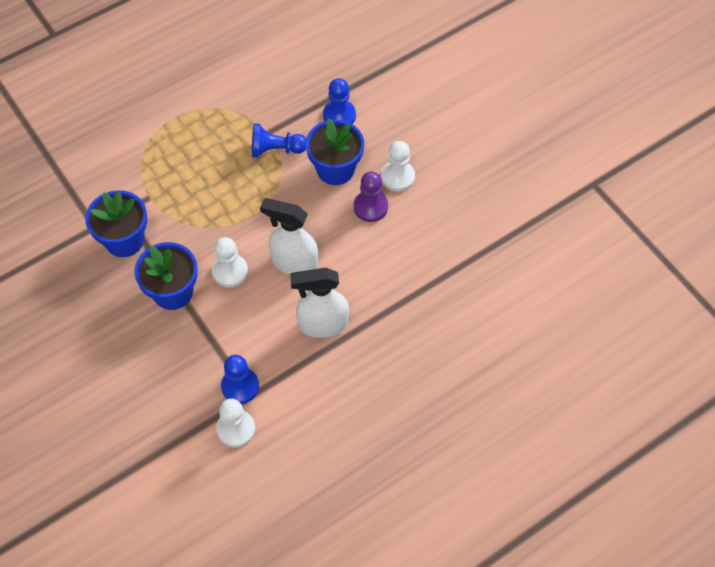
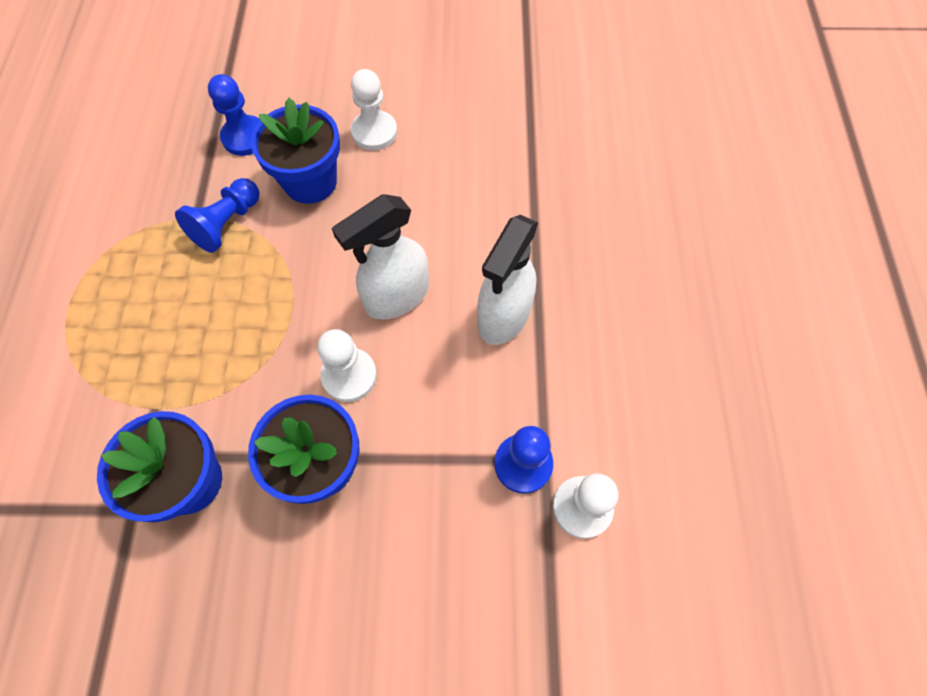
camera: 55 degrees left, 5 degrees up
purple pawn [354,172,388,222] -> none

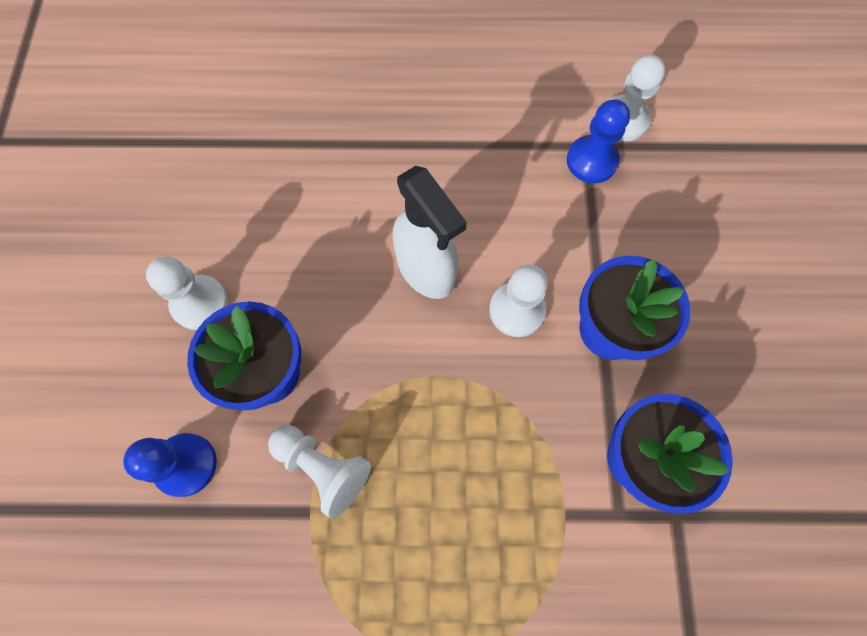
camera: 90 degrees left, 5 degrees up
blue pawn [175,178,259,253] -> white pawn [268,425,371,519]
white spray bottle [477,215,538,345] -> none

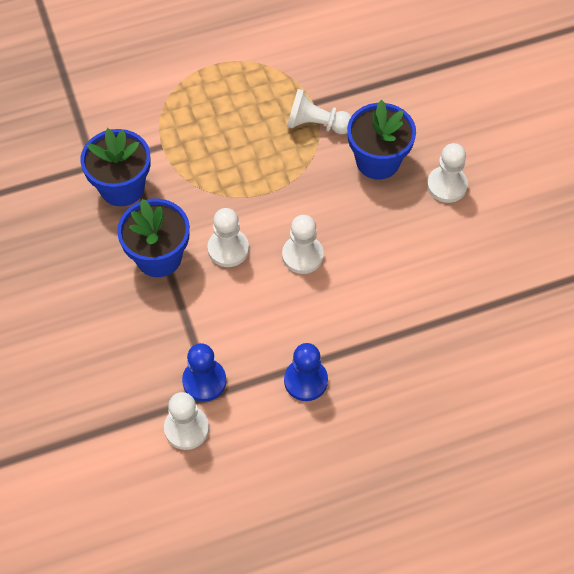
camera: 160 degrees right, 10 degrees down
blue pawn [123,433,217,497] -> blue pawn moved to [284,343,328,401]
white spray bottle [393,166,467,299] -> white pawn [282,215,324,274]

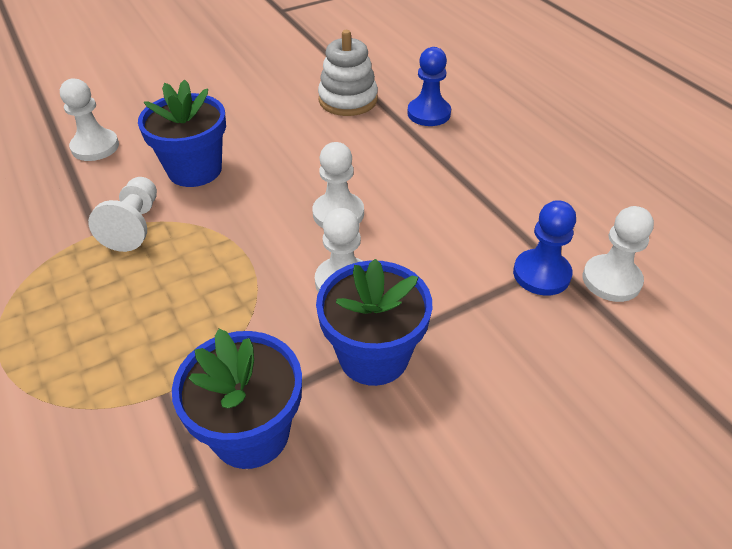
camera: 100 degrees left, 15 degrees down
blue pawn [284,343,328,401] -> blue pawn moved to [407,47,451,126]
white pawn [427,143,468,203] -> white pawn moved to [60,79,119,161]
none -> white stacking toy [318,30,378,116]

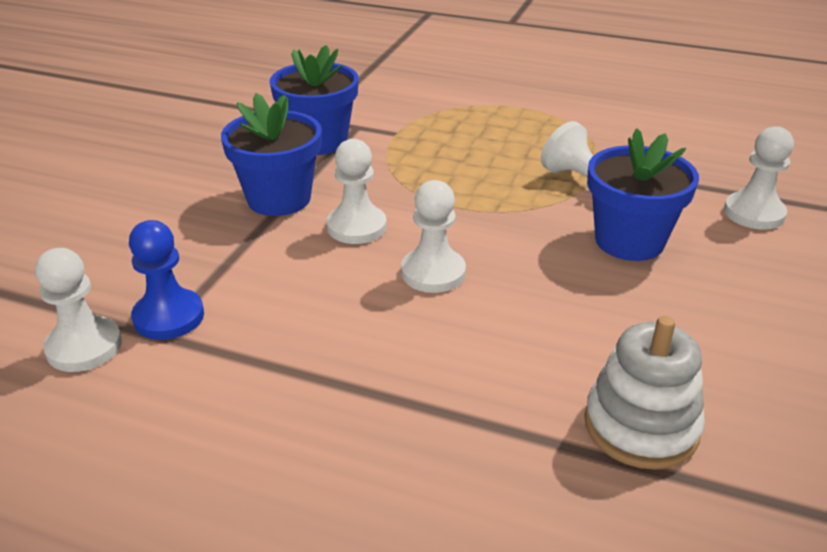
camera: 140 degrees right, 10 degrees down
blue pawn [407,47,451,126] -> none

